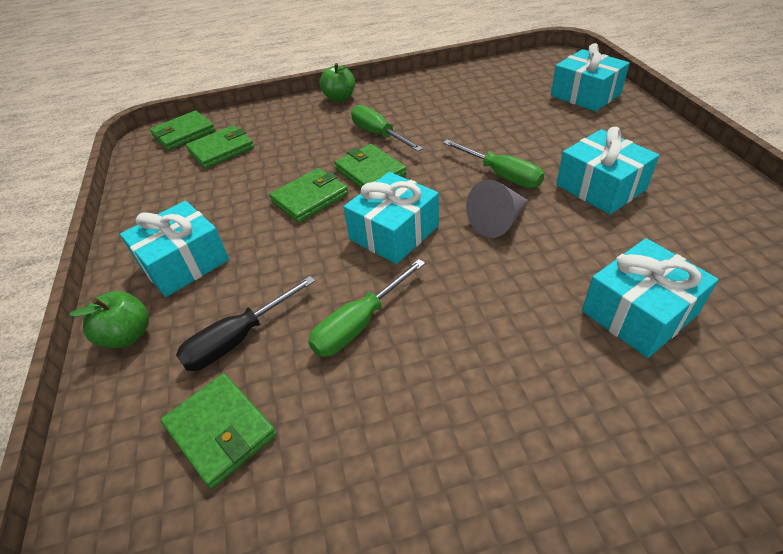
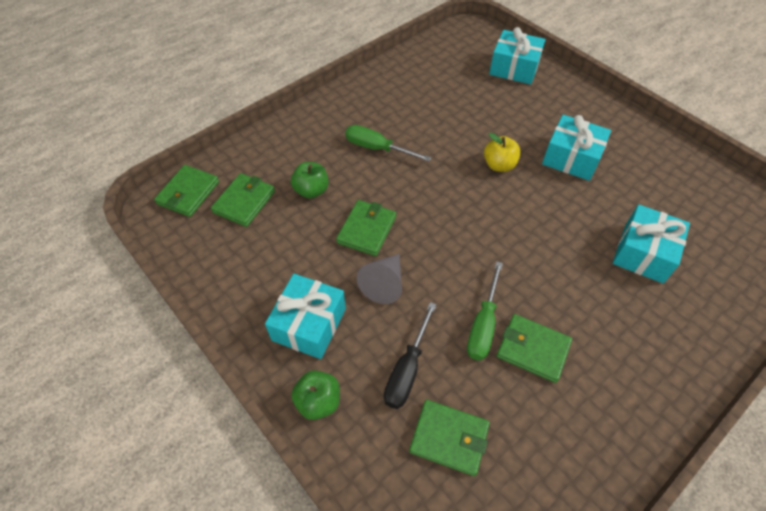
camera: 30 degrees left, 10 degrees up
green apple [320,63,355,102] -> green apple moved to [291,162,329,199]
green wallet [334,144,407,188] -> green wallet moved to [497,314,572,383]
turquoise gift [344,172,439,264] -> none
green screwdriver [443,139,544,188] -> yellow apple [484,133,521,172]
grey cone [466,180,529,238] -> grey cone moved to [357,254,402,304]

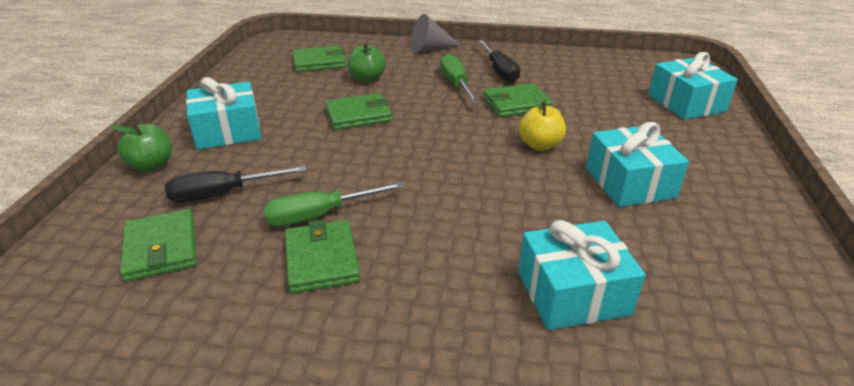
camera: 50 degrees right, 20 degrees down
green wallet [154,165,219,217] -> green wallet moved to [483,83,553,117]
grey cone [357,254,402,304] -> grey cone moved to [411,14,461,53]
none -> black screwdriver [477,40,521,83]

